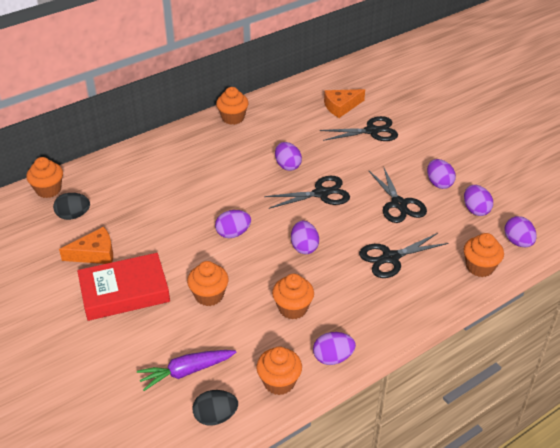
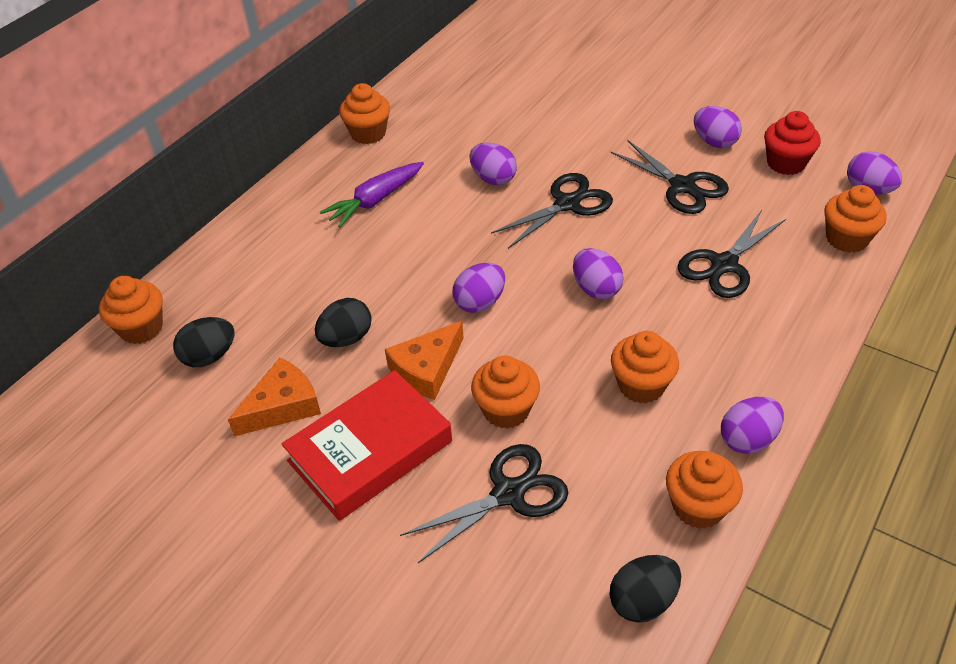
camera: 20 degrees left, 5 degrees up
purple carrot [137,350,236,391] -> purple carrot moved to [320,162,424,227]
black scissors [320,116,398,141] -> black scissors moved to [400,444,568,563]
orange cheese [324,89,365,118] -> orange cheese moved to [385,321,464,400]
purple egg [464,185,493,216] -> red cupcake [764,111,821,175]
none -> black egg [315,298,372,347]

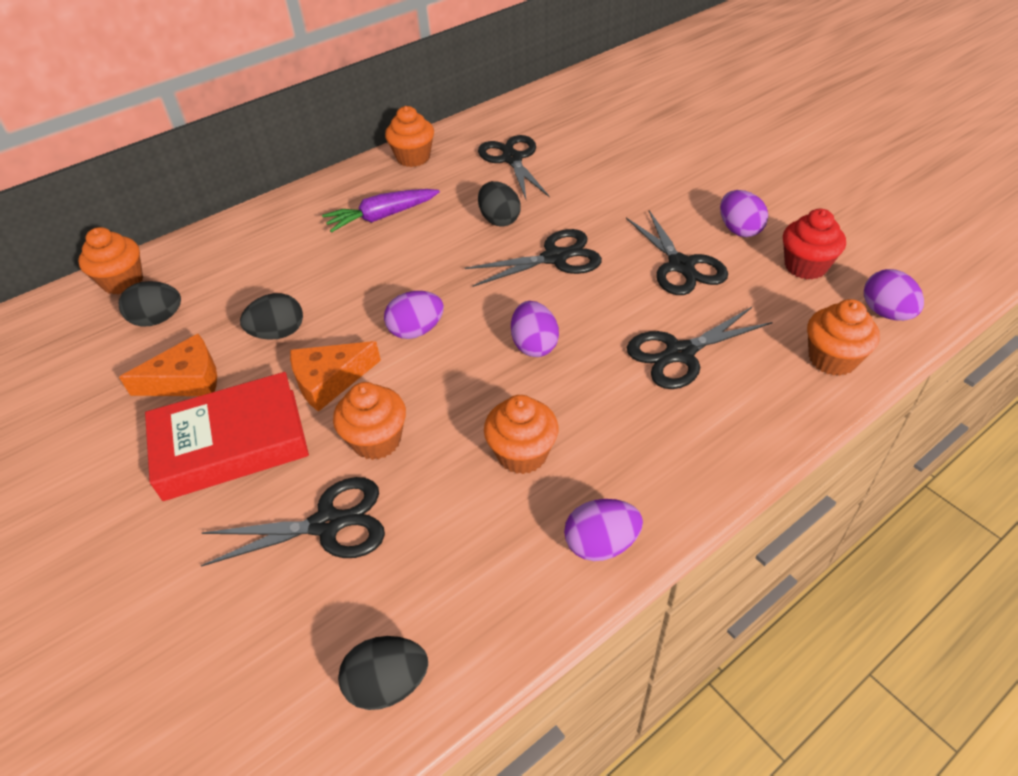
camera: 20 degrees right, 0 degrees up
purple egg [470,142,517,185] -> black egg [478,181,521,227]
orange cupcake [666,451,743,529] -> none
none -> black scissors [478,135,549,199]

